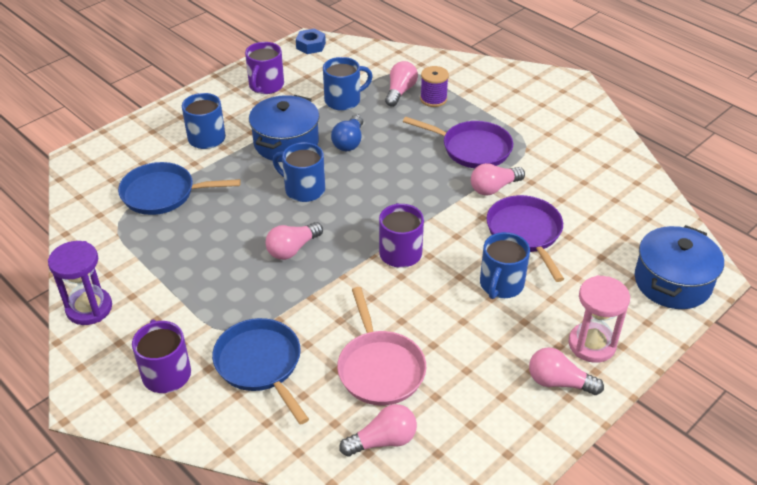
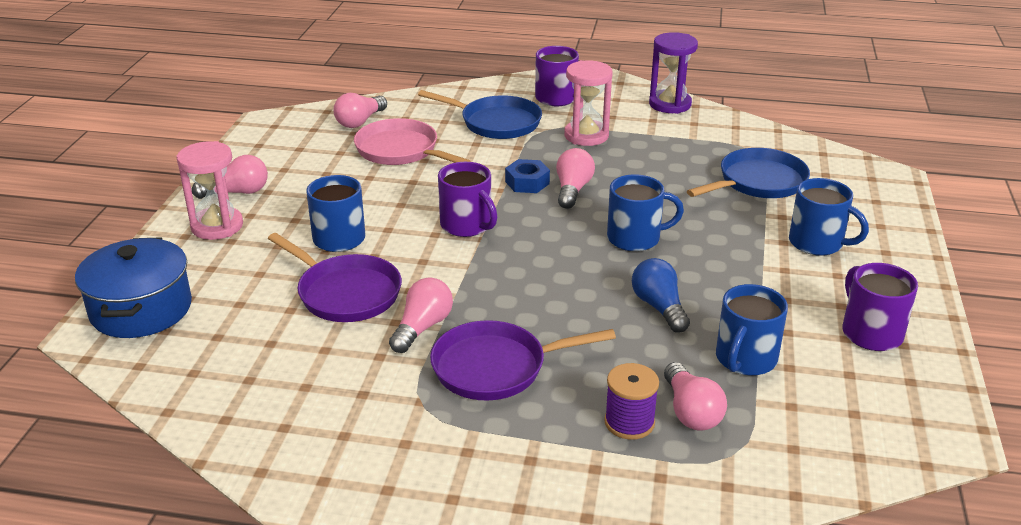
camera: 145 degrees right, 10 degrees down
blue pot [249,95,319,162] -> none
blue nut [296,29,326,54] -> blue nut moved to [505,159,550,193]
none -> pink hourglass [564,60,613,146]

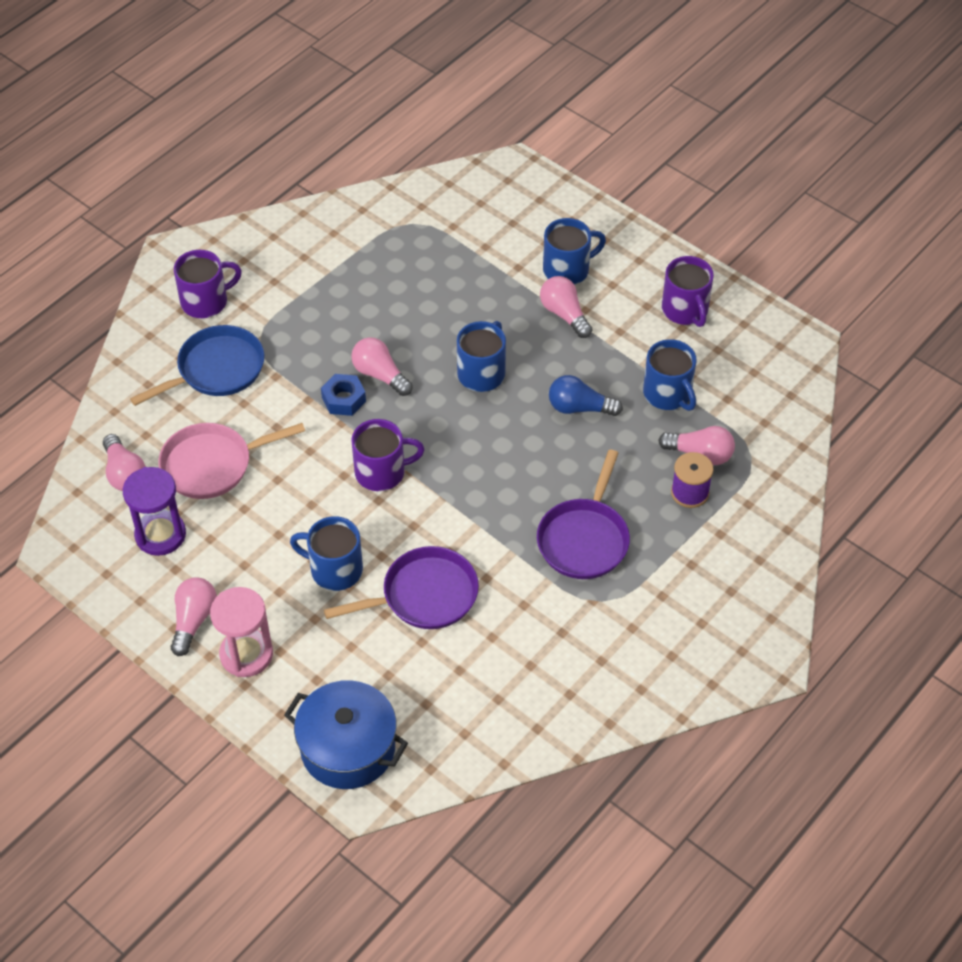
camera: 60 degrees left, 20 degrees up
pink light bulb [389,277,453,353] -> pink light bulb moved to [540,276,592,338]
pink hourglass [564,60,613,146] -> none
purple hourglass [649,32,698,114] -> purple hourglass moved to [123,467,186,556]
blue pan [687,148,810,198] -> none
purple mug [842,263,918,351] -> purple mug turned 120 degrees counterclockwise [662,256,714,327]

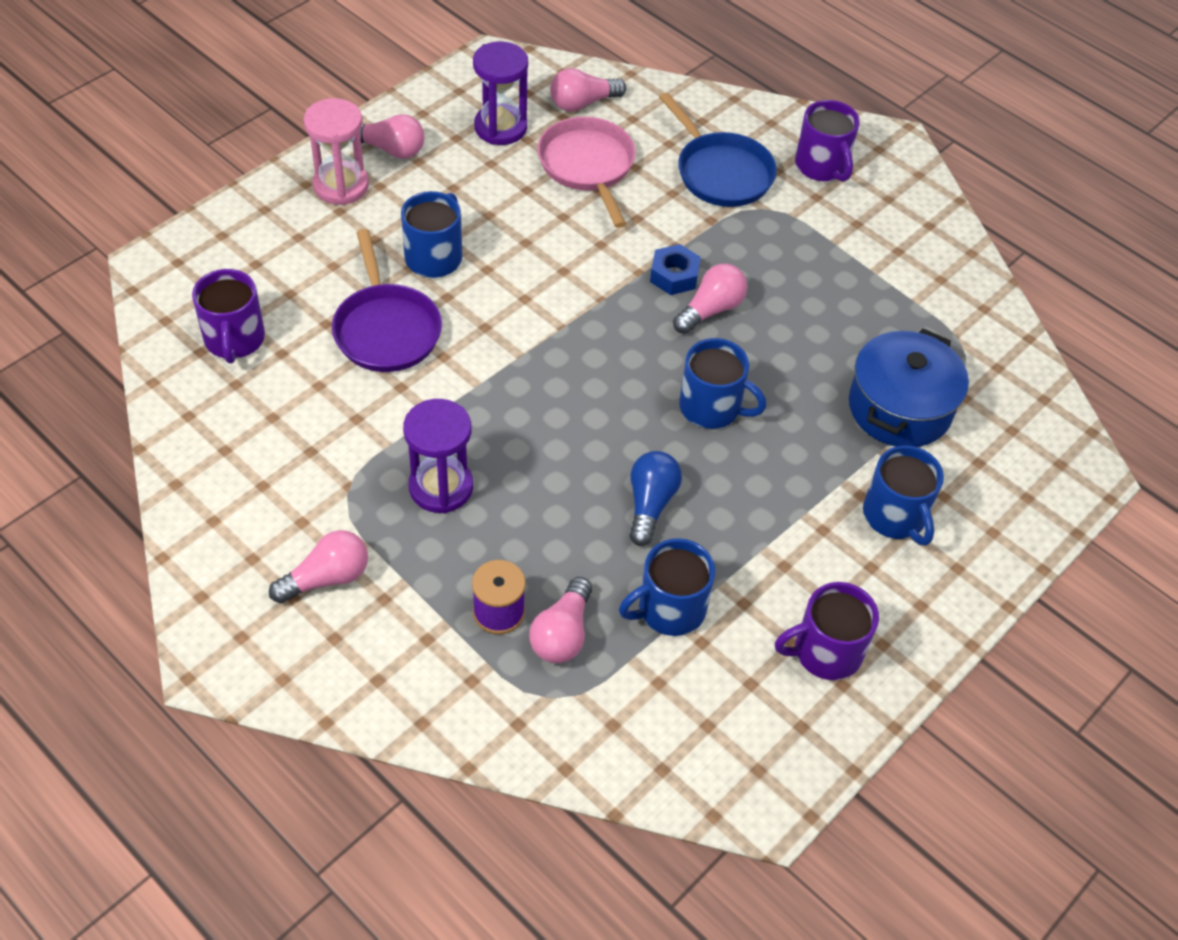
camera: 90 degrees right, 0 degrees up
blue pot [284,680,408,789] -> blue pot moved to [849,328,969,447]
purple mug [352,419,425,491] -> purple mug moved to [192,269,265,364]
purple pan [537,450,630,579] -> purple hourglass [403,399,473,514]
pink light bulb [540,276,592,338] -> pink light bulb moved to [269,530,368,604]

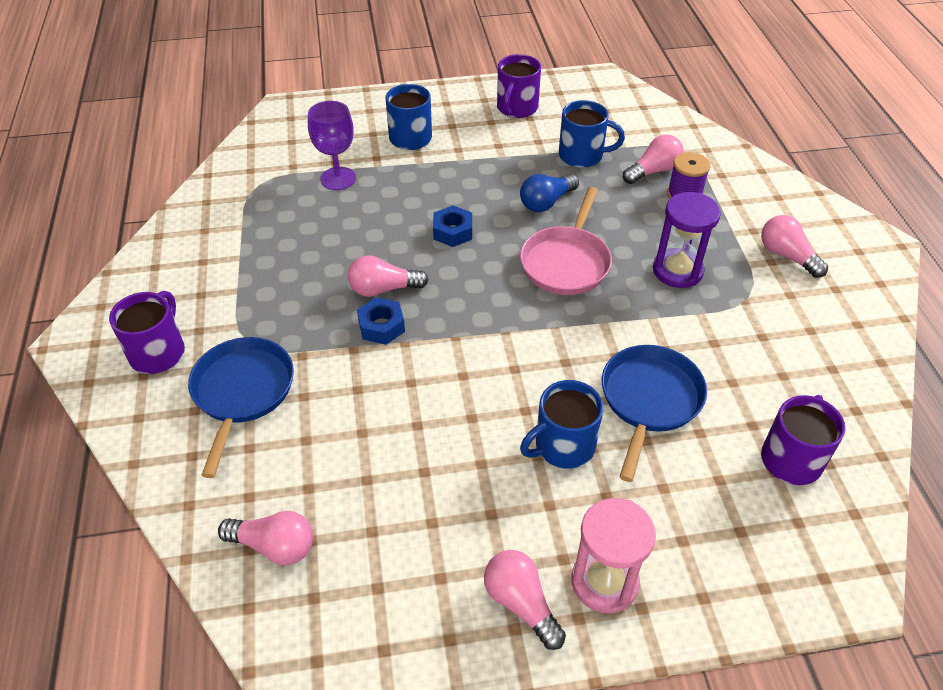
camera: 140 degrees left, 5 degrees down
pink light bulb [269,530,368,604] -> pink light bulb turned 45 degrees clockwise [761,215,828,278]
purple pan [332,229,442,372] -> blue pan [602,345,707,482]
purple hourglass [473,41,528,145] -> none
pink pan [537,117,636,228] -> pink pan moved to [520,187,612,295]
blue mug [679,338,767,429] -> blue nut [433,205,472,247]
purple mug [775,582,879,680] -> purple mug turned 90 degrees clockwise [497,54,541,118]
blue pot [849,328,969,447] -> purple goblet [308,101,356,190]

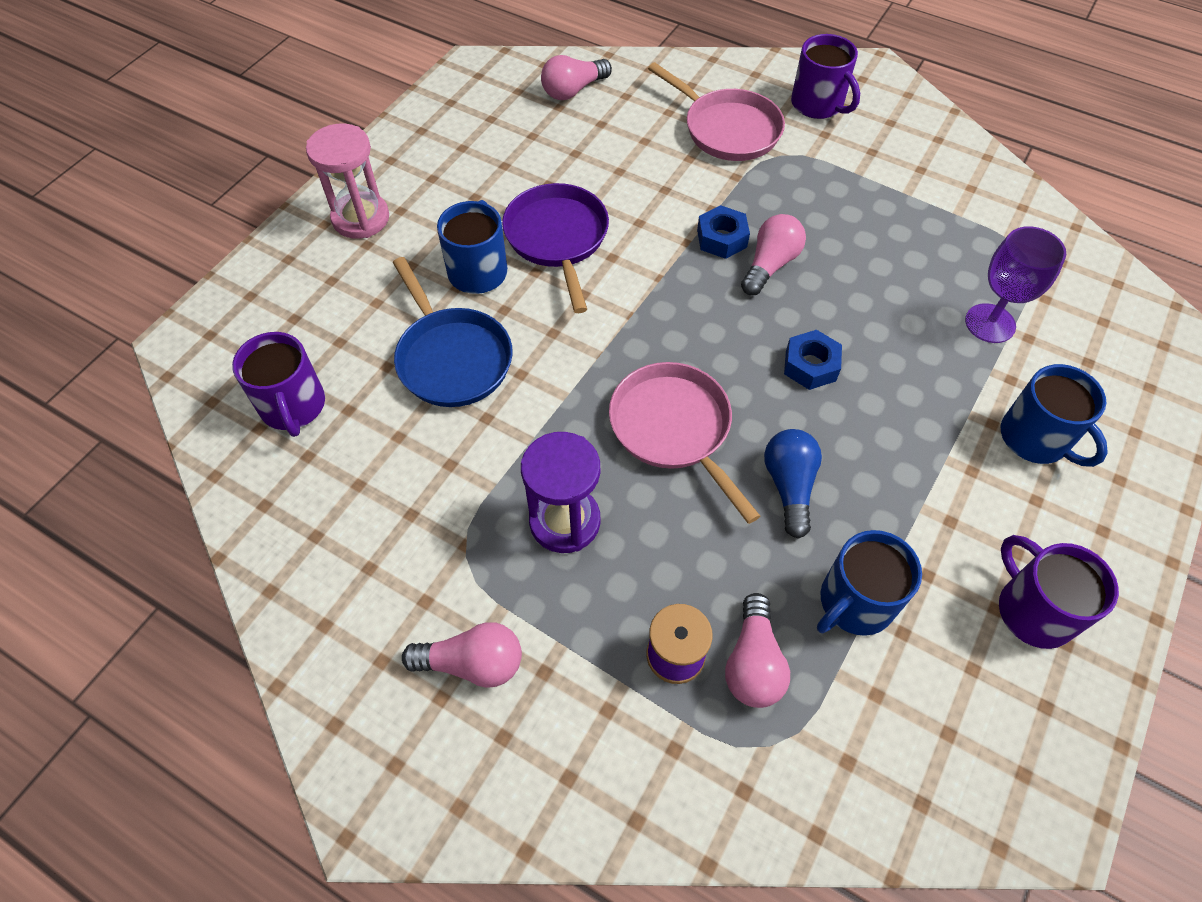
camera: 130 degrees right, 10 degrees up
blue pan [188,337,294,478] -> pink pan [648,62,785,161]
pink light bulb [484,550,566,650] -> none
none -> purple pan [502,183,609,313]

